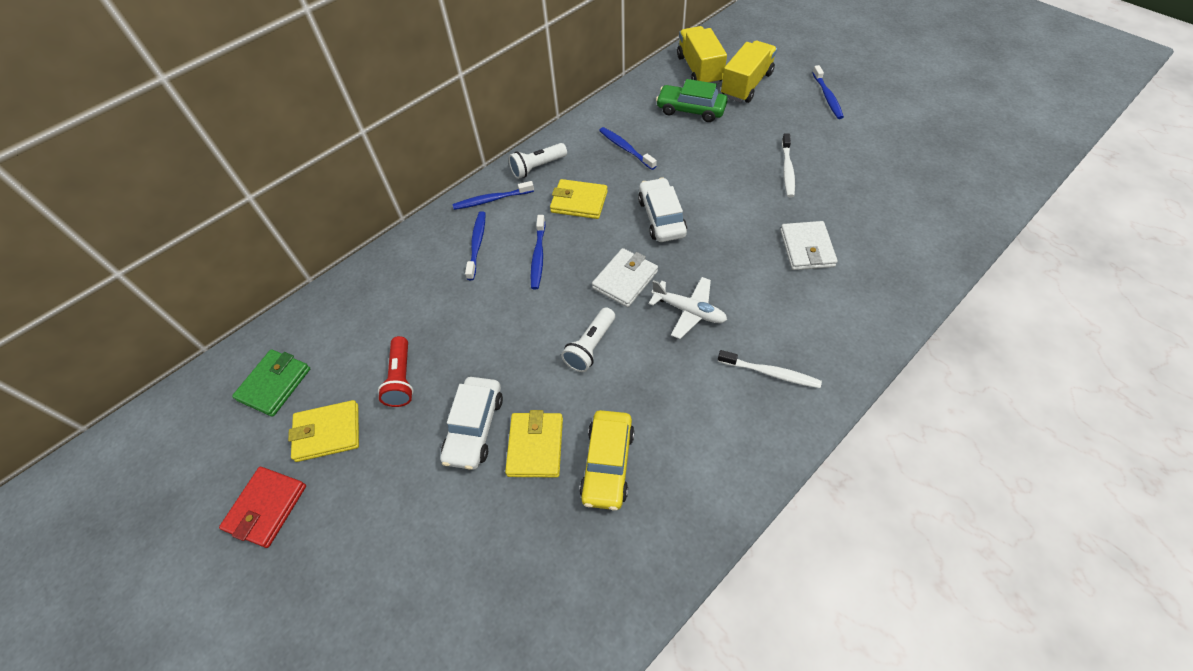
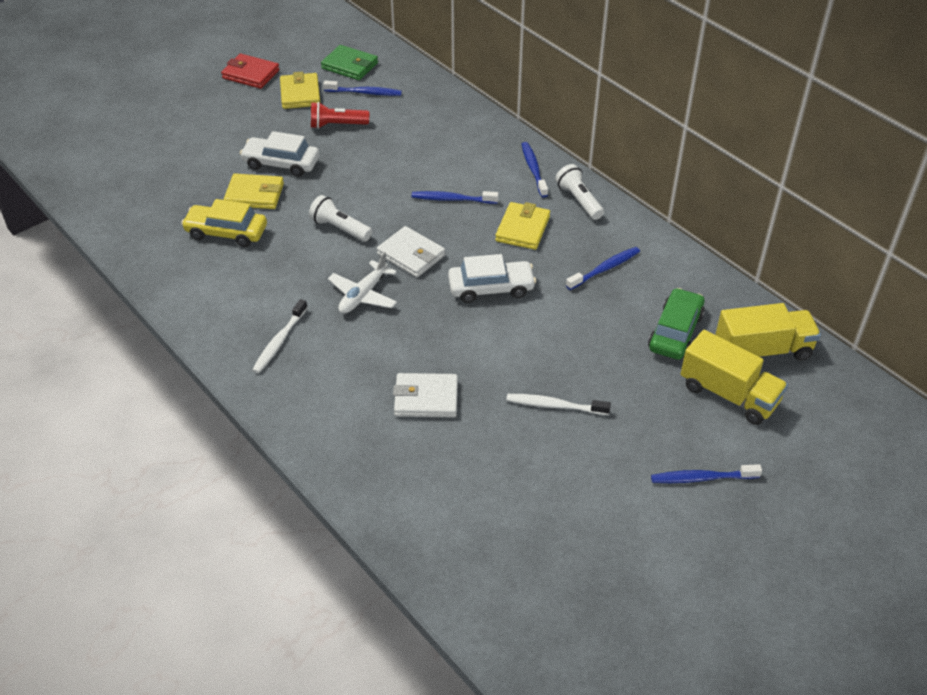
camera: 90 degrees right, 10 degrees down
blue toothbrush [465,211,485,280] -> blue toothbrush moved to [323,81,402,96]

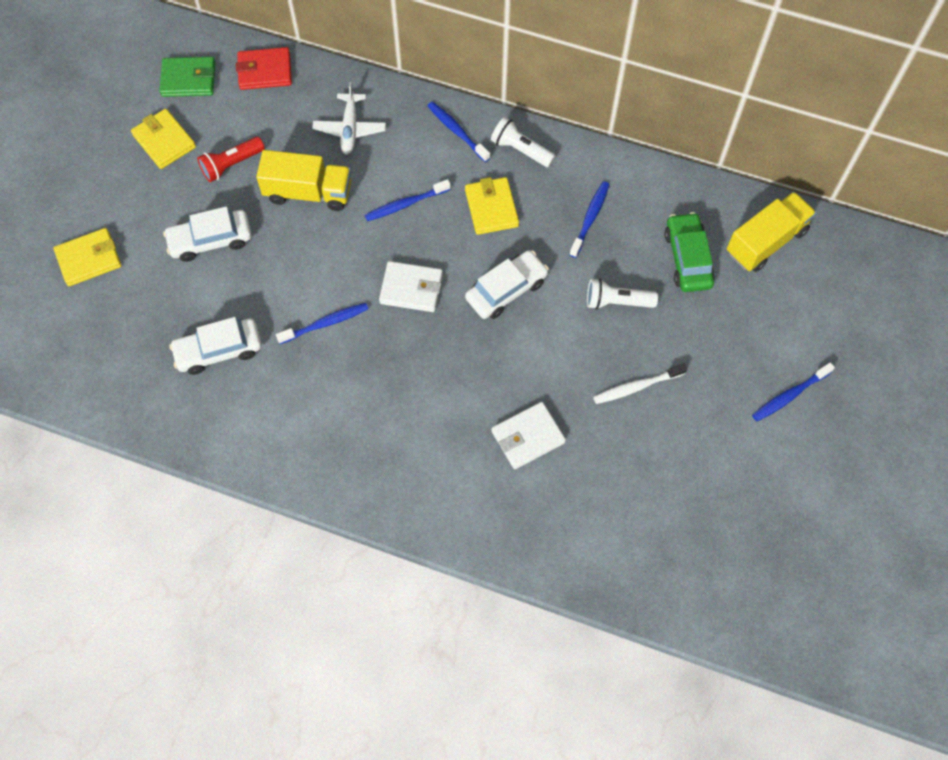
camera: 30 degrees left, 20 degrees up
yellow car [181,199,267,247] -> white car [169,317,262,375]
red wallet [221,54,280,89] -> red wallet moved to [236,47,292,90]
yellow wallet [224,173,284,209] -> yellow wallet moved to [54,228,121,286]
white toothbrush [252,299,308,374] -> none
white flashlight [309,195,372,241] -> white flashlight moved to [587,278,658,310]
blue toothbrush [323,81,402,96] -> blue toothbrush moved to [276,303,368,344]
white plane [328,252,397,314] -> white plane moved to [312,82,386,155]
yellow truck [681,330,788,425] -> yellow truck moved to [256,150,351,211]

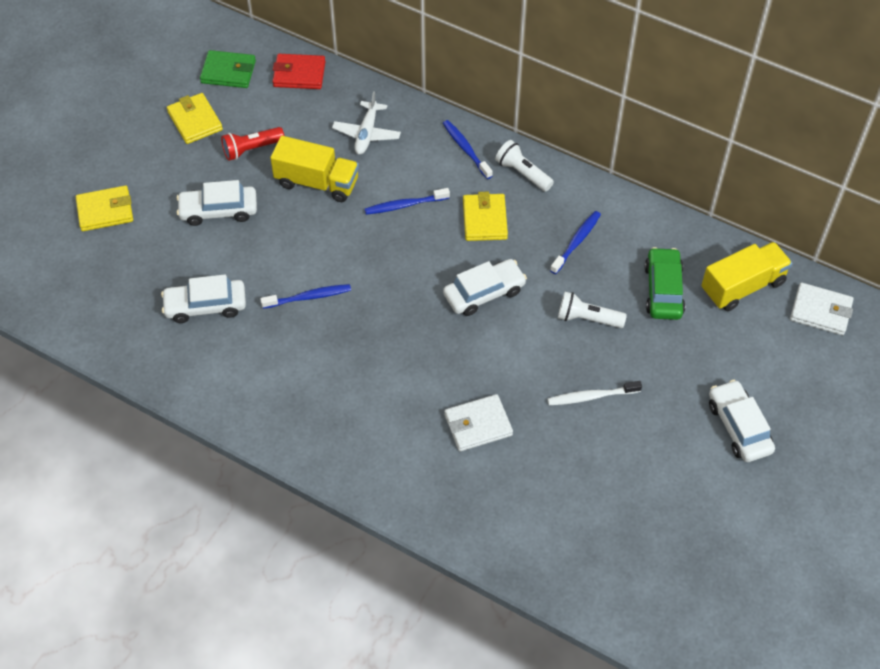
camera: 10 degrees right, 10 degrees down
white wallet [379,261,443,312] -> white wallet moved to [790,283,853,335]
blue toothbrush [752,362,835,421] -> white car [709,380,775,462]

